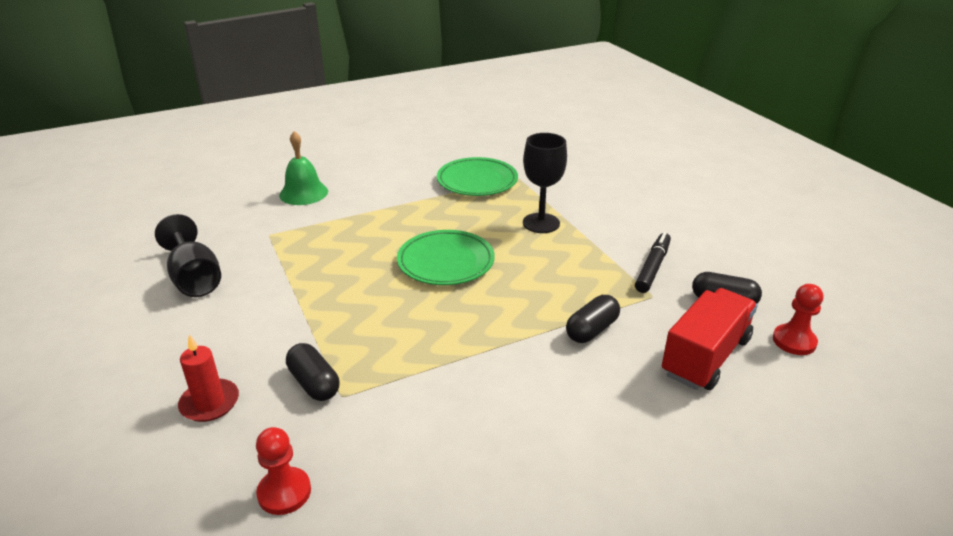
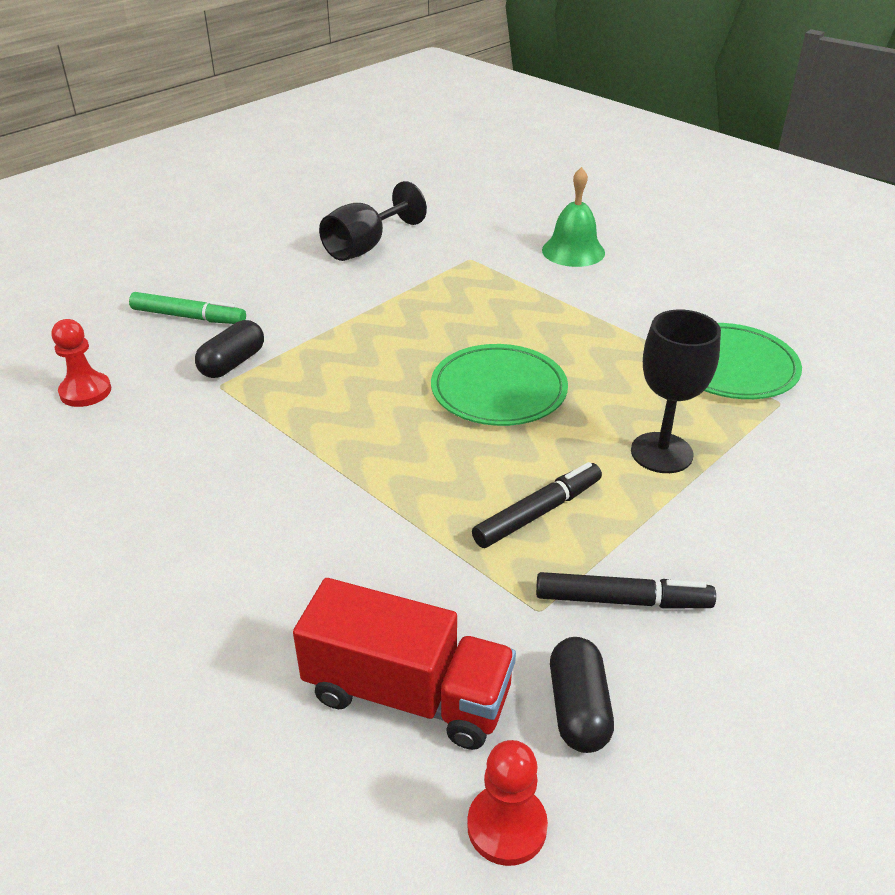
camera: 70 degrees right, 5 degrees up
red candle [178,334,239,422] -> green marker [129,292,246,324]
black capsule [566,295,620,343] -> none
none -> black marker [472,462,602,548]

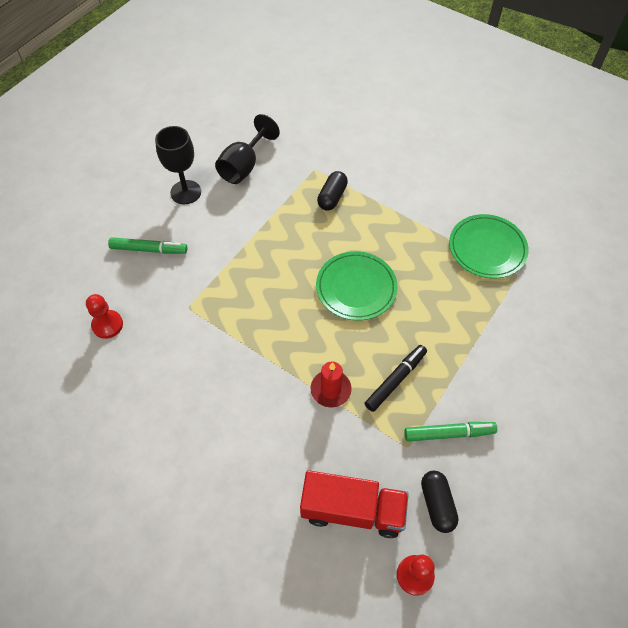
camera: 10 degrees left, 20 degrees up
black capsule [195,320,264,378] -> black capsule moved to [317,171,348,210]
black marker [536,572,716,609] -> green marker [404,422,497,442]
green bell [542,167,605,267] -> none
black goblet [631,310,721,473] -> black goblet moved to [155,126,201,204]
none -> red candle [311,361,352,407]

